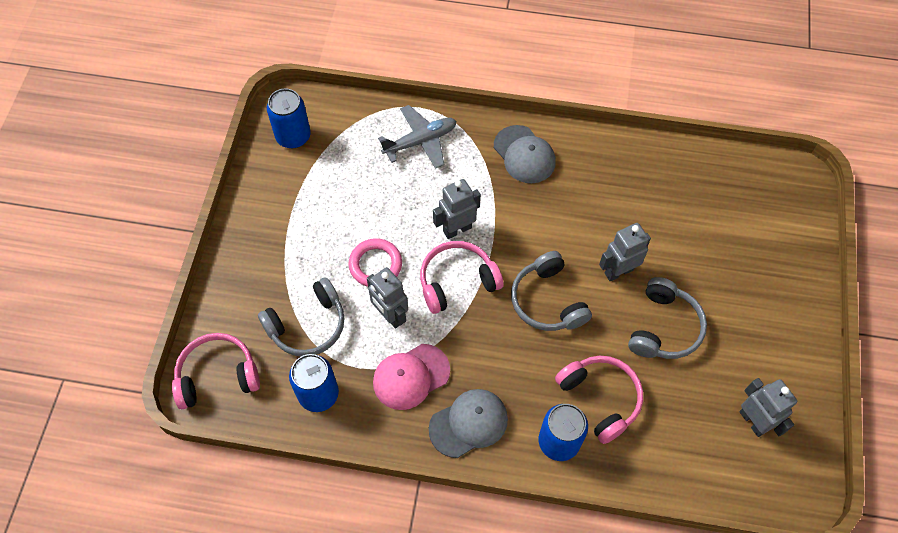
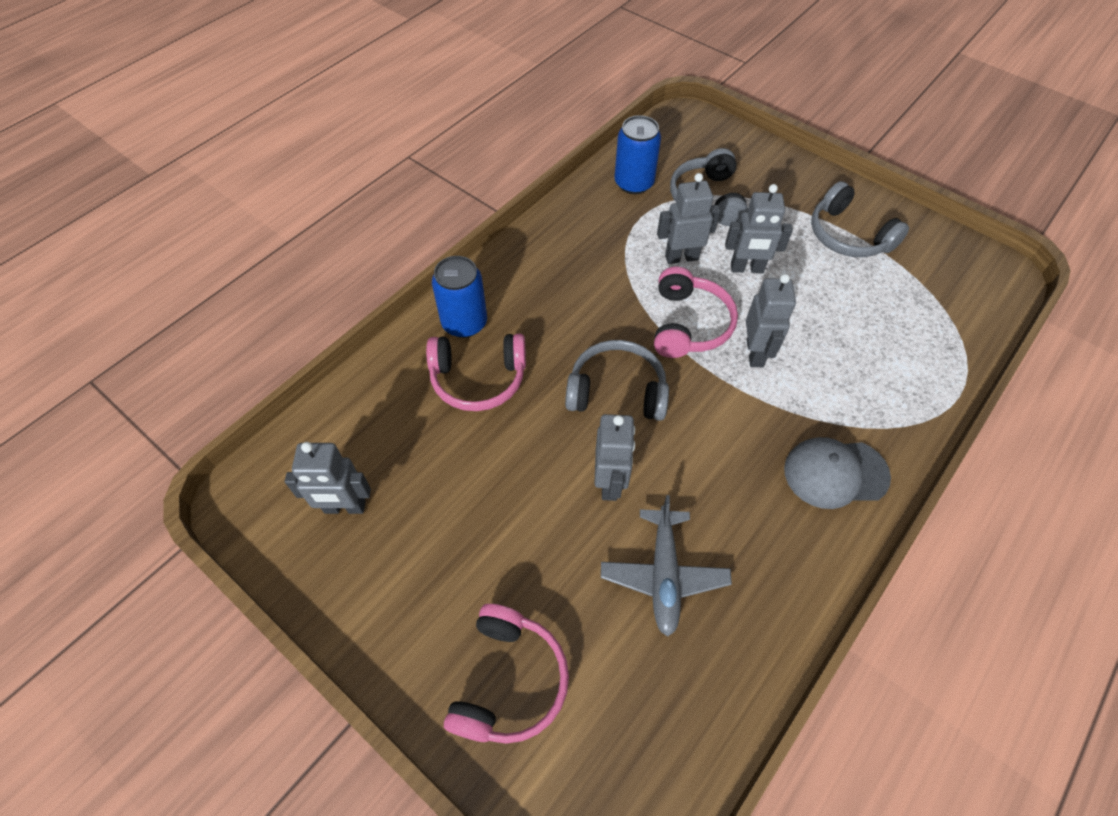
camera: 120 degrees right, 5 degrees down
pink headphones [172,333,260,409] -> pink headphones moved to [444,604,569,744]
blue can [267,88,311,148] -> none
pink ring [349,238,402,287] -> grey robot [725,184,793,273]
pink cap [373,344,450,410] -> none
grey plane [378,105,456,169] -> grey plane moved to [601,495,732,637]
grey cap [429,389,508,458] -> none
grey headphones [628,277,707,359] -> grey headphones moved to [811,181,909,257]

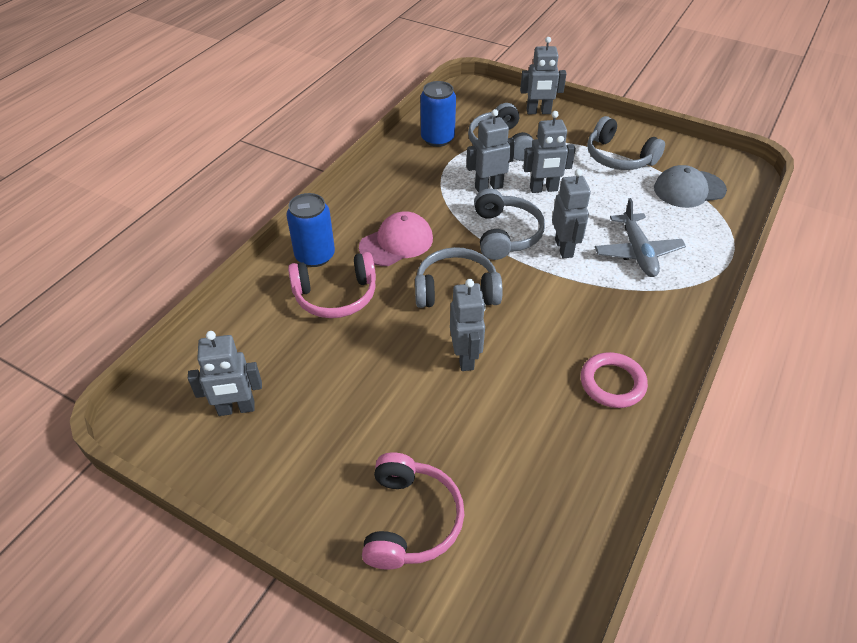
camera: 10 degrees left, 10 degrees down
grey plane [601,495,732,637] -> grey plane moved to [595,198,686,277]
pink headphones [654,267,738,358] -> grey headphones [474,188,545,260]
grey cap [784,437,891,509] -> grey cap moved to [654,165,727,208]
none -> pink cap [359,211,433,266]
none -> grey robot [520,37,567,114]
none -> pink ring [581,352,648,408]

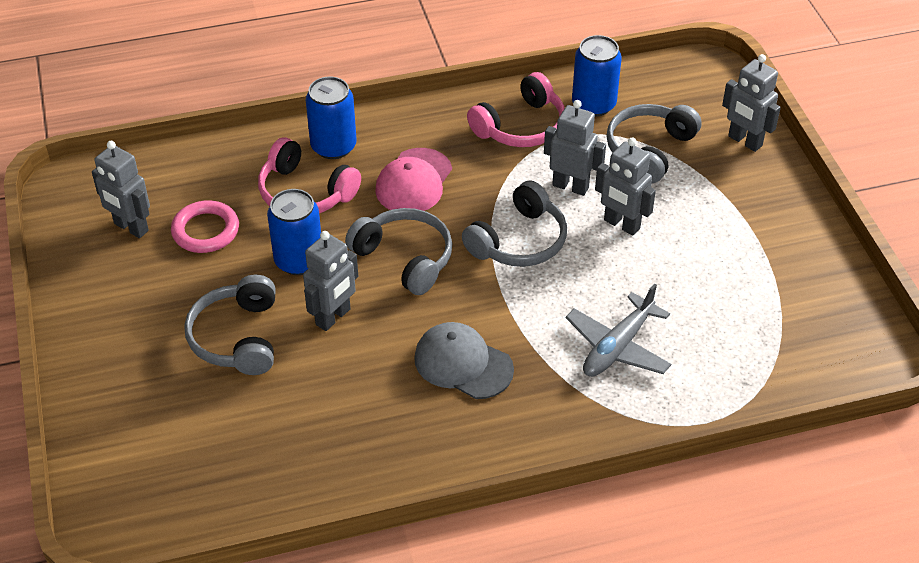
camera: 45 degrees right, 0 degrees up
pink cap [359,211,433,266] -> pink cap turned 105 degrees clockwise [375,148,452,211]
pink headphones [362,452,464,570] -> pink headphones moved to [467,72,565,147]
grey robot [552,169,591,258] -> none
pink ring [581,352,648,408] -> pink ring moved to [171,200,239,253]
grey headphones [587,116,665,170] -> grey headphones moved to [184,275,276,375]
grey cap [654,165,727,208] -> grey cap moved to [414,322,514,399]
none -> blue can [267,189,321,275]

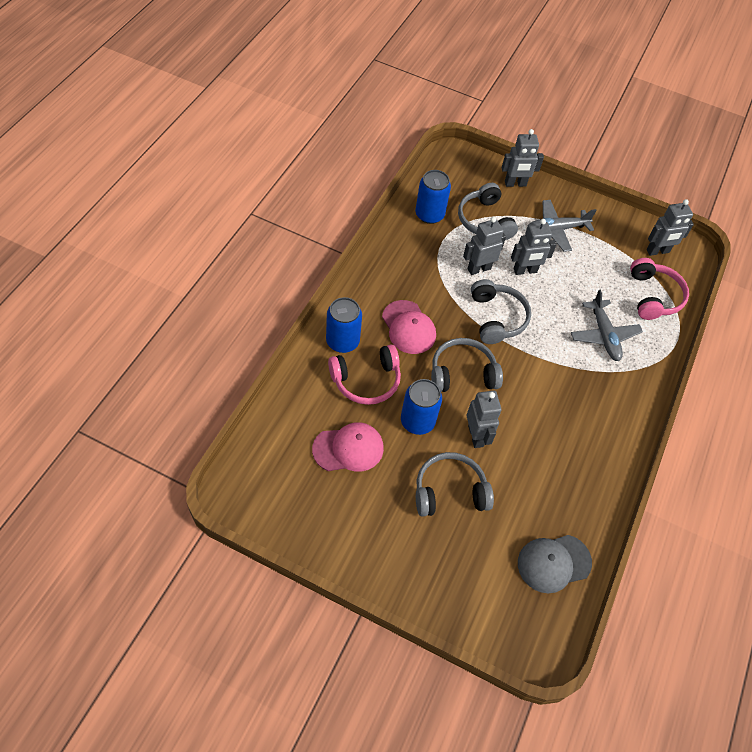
camera: 55 degrees left, 10 degrees up
grey robot [92,141,150,238] -> grey robot moved to [647,199,694,256]
pink ring [171,200,239,253] -> pink cap [312,422,384,472]
grey headphones [184,275,276,375] -> grey headphones turned 135 degrees clockwise [416,452,494,516]
grey cap [414,322,514,399] -> grey cap moved to [518,535,592,593]
pink headphones [467,72,565,147] -> pink headphones moved to [630,258,689,320]
none -> grey plane [527,200,597,252]

